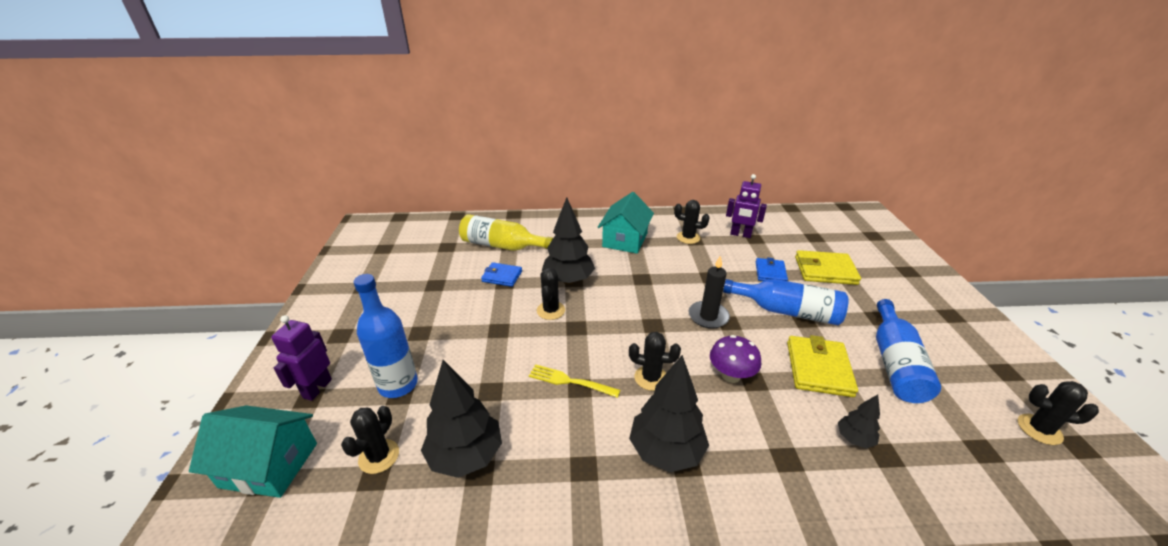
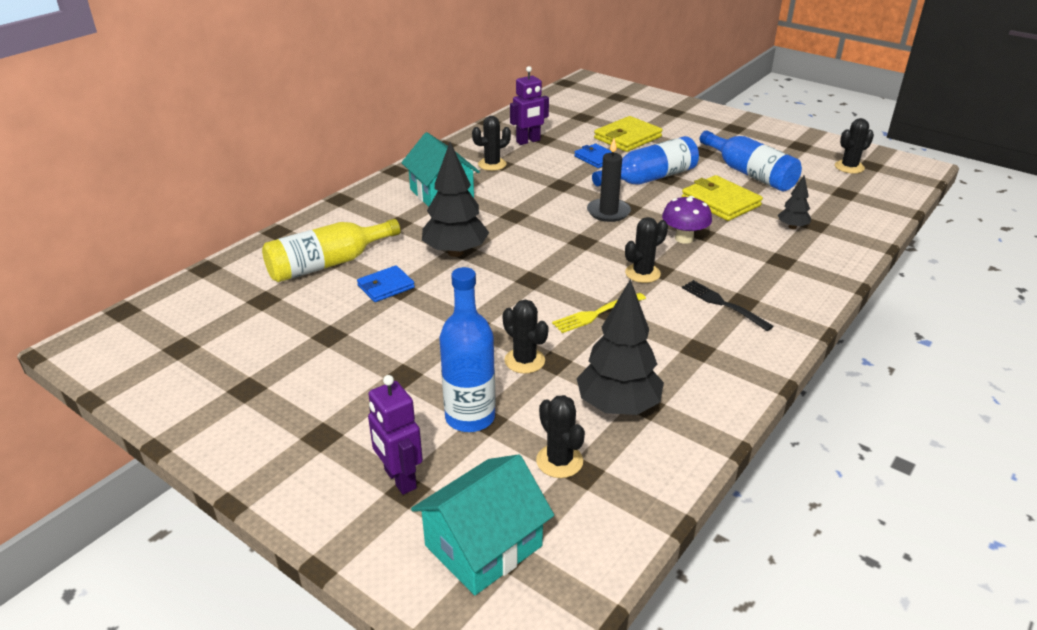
camera: 50 degrees left, 0 degrees up
black cactus [537,268,565,320] -> black cactus moved to [503,299,549,374]
black tree [629,355,709,472] -> black fork [682,280,774,331]

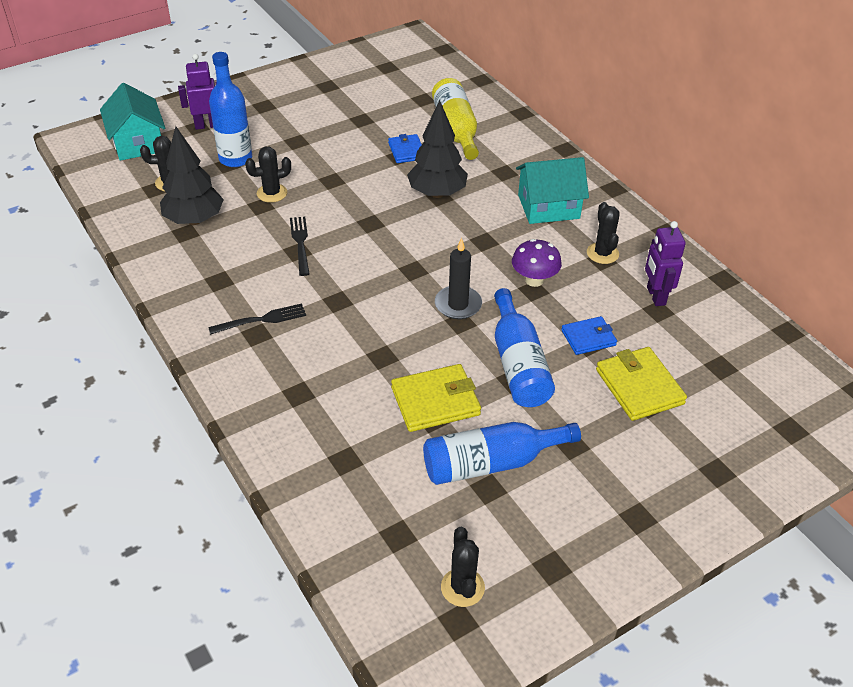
camera: 110 degrees right, 10 degrees up
yellow fork [552,293,646,333] -> black fork [290,217,309,276]
black cactus [625,217,668,283] -> none
purple mushroom [662,196,712,244] -> purple mushroom moved to [512,239,562,287]
black tree [778,175,811,229] -> none

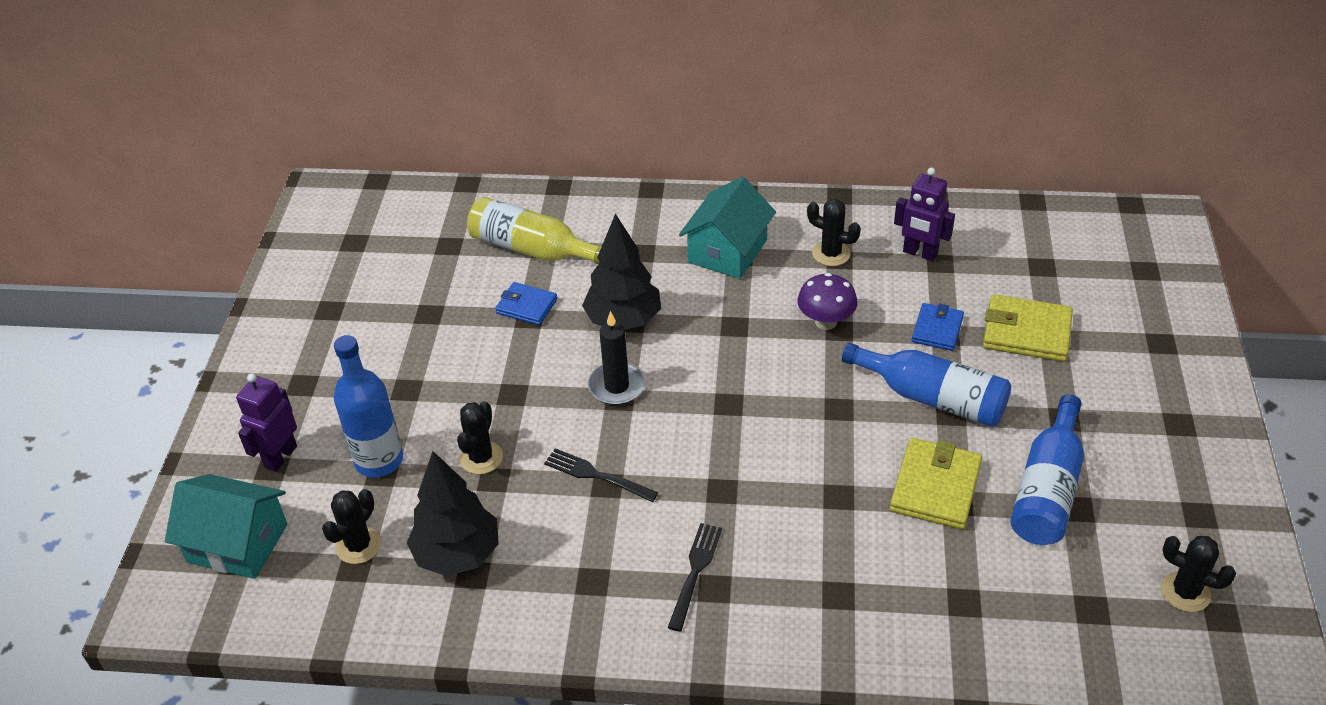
camera: 50 degrees left, 0 degrees up
black candle [435,238,482,319] -> black candle moved to [588,311,645,405]

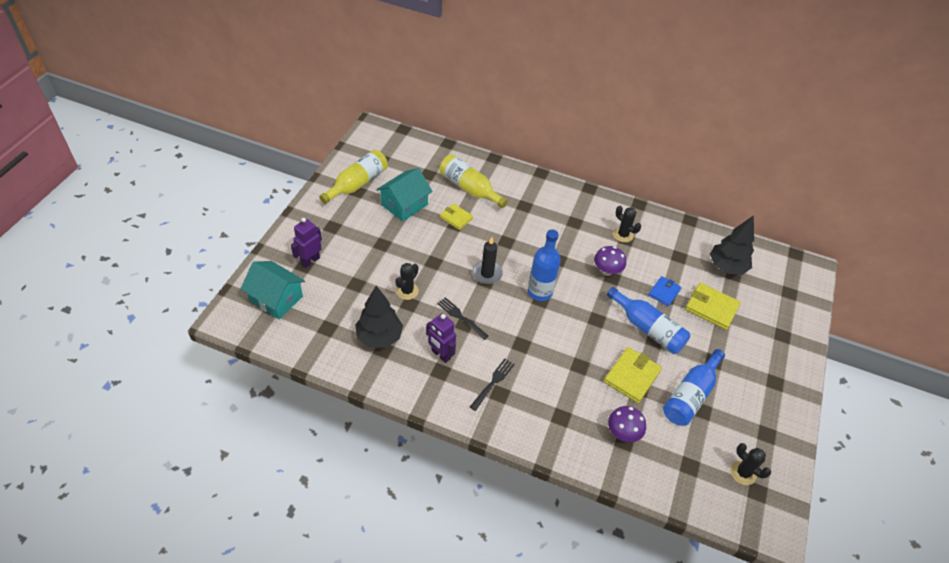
camera: 10 degrees right, 5 degrees up
black cactus [322,489,381,564] -> none
blue bottle [334,335,403,478] -> blue bottle moved to [528,229,561,301]
blue wallet [495,282,557,325] -> yellow wallet [440,204,473,230]
black tree [582,214,661,329] -> black tree moved to [710,215,754,275]
turquoise house [679,177,776,279] -> turquoise house moved to [376,168,433,222]
purple robot [894,168,955,261] -> purple robot moved to [426,313,456,363]
none -> yellow bottle [319,150,388,204]
none -> purple mushroom [608,406,646,442]

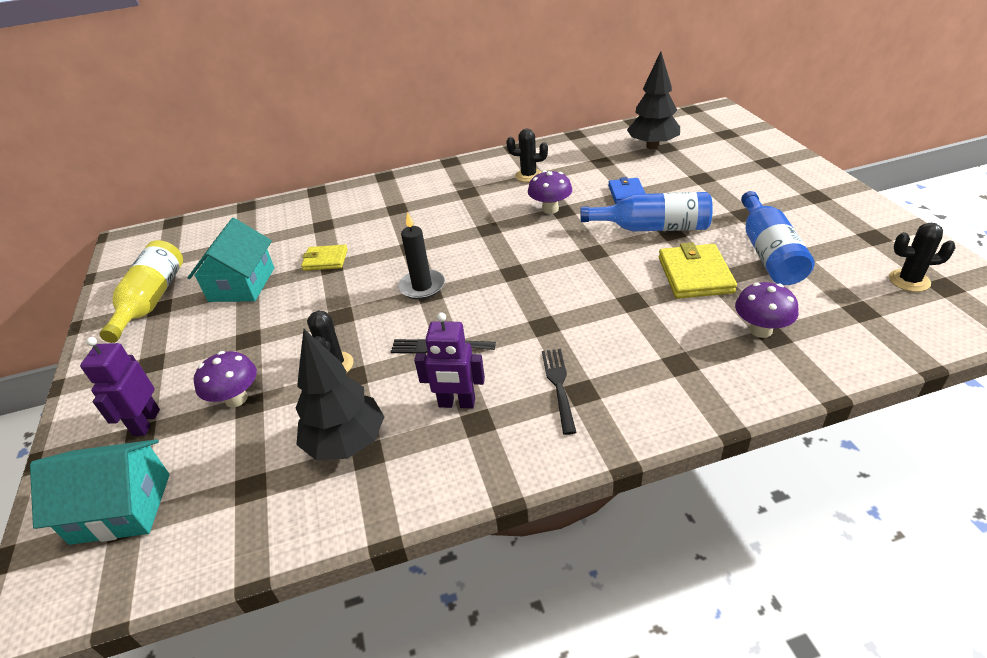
camera: 30 degrees left, 10 degrees down
yellow bottle [439,154,508,208] -> none
blue bottle [528,229,561,301] -> none
yellow wallet [685,283,741,330] -> none
none -> purple mushroom [194,351,257,408]

